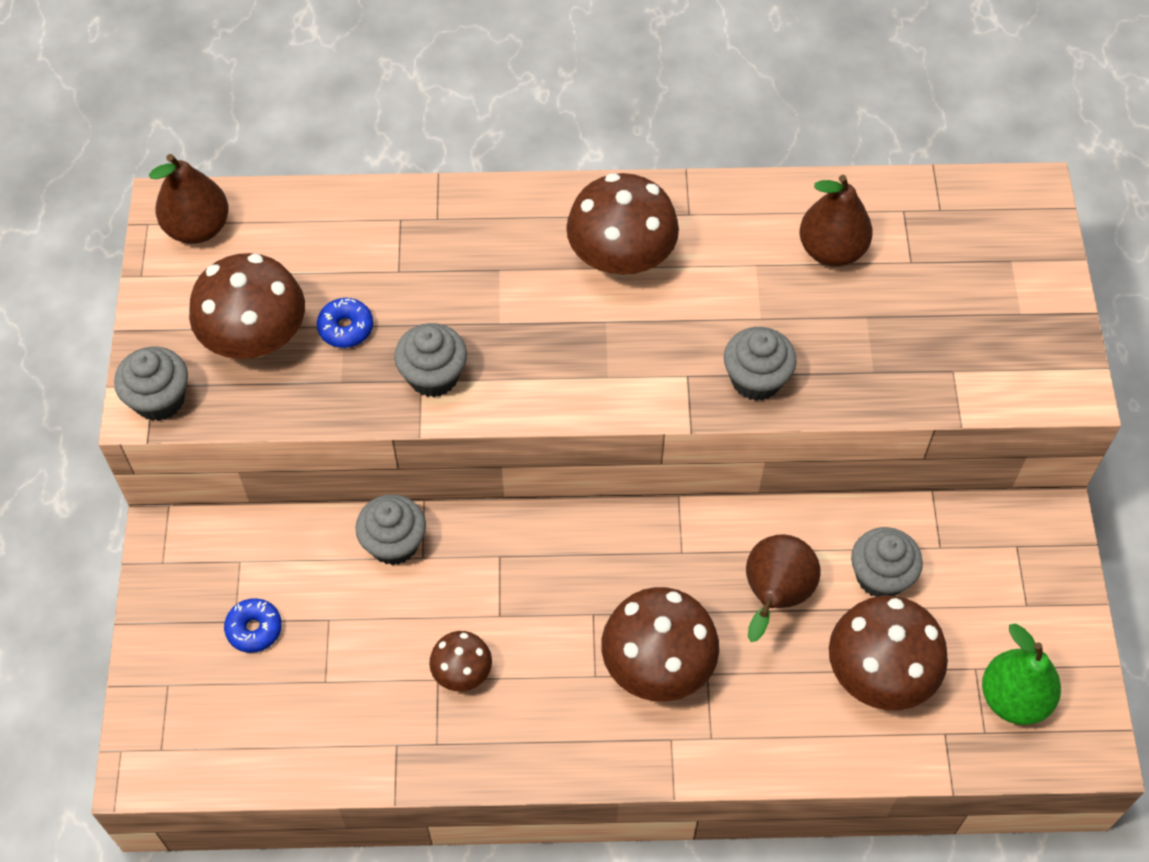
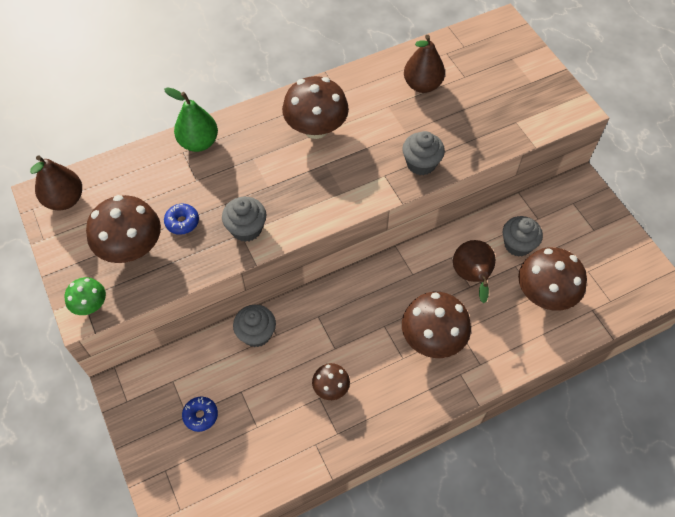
camera: 25 degrees left, 0 degrees up
grey cupcake [114,346,188,421] -> green mushroom [64,277,106,315]
green pear [982,623,1061,725] -> green pear moved to [164,87,218,152]

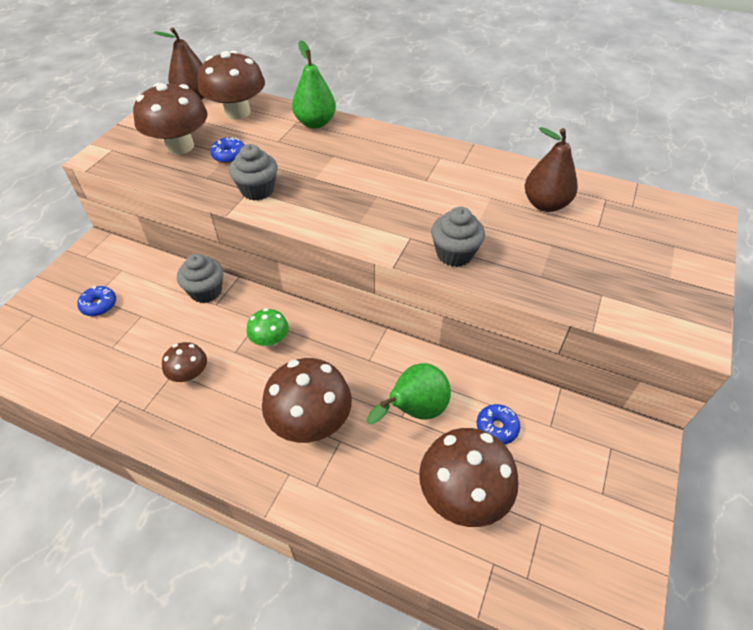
camera: 50 degrees right, 10 degrees down
green mushroom [64,277,106,315] -> green mushroom moved to [246,308,289,347]
brown mushroom [282,76,349,139] -> brown mushroom moved to [198,51,265,120]
brown pear [453,240,496,303] -> green pear [367,363,451,424]
grey cupcake [502,216,543,257] -> blue donut [477,404,520,444]

